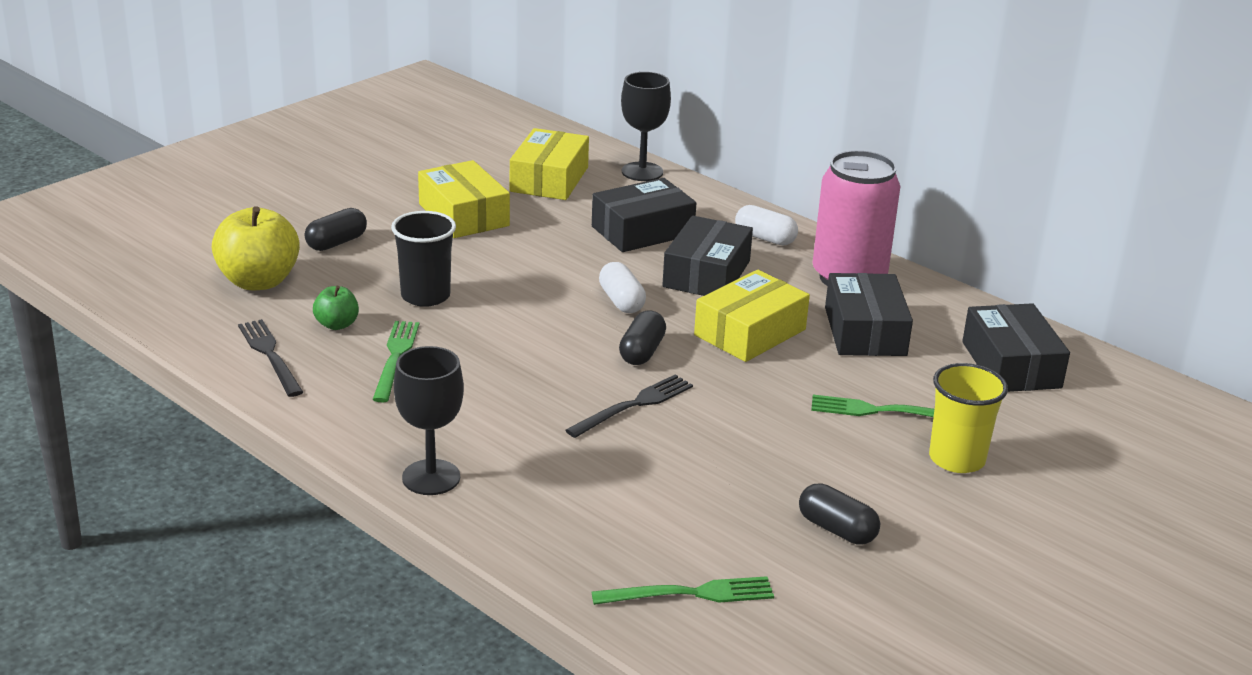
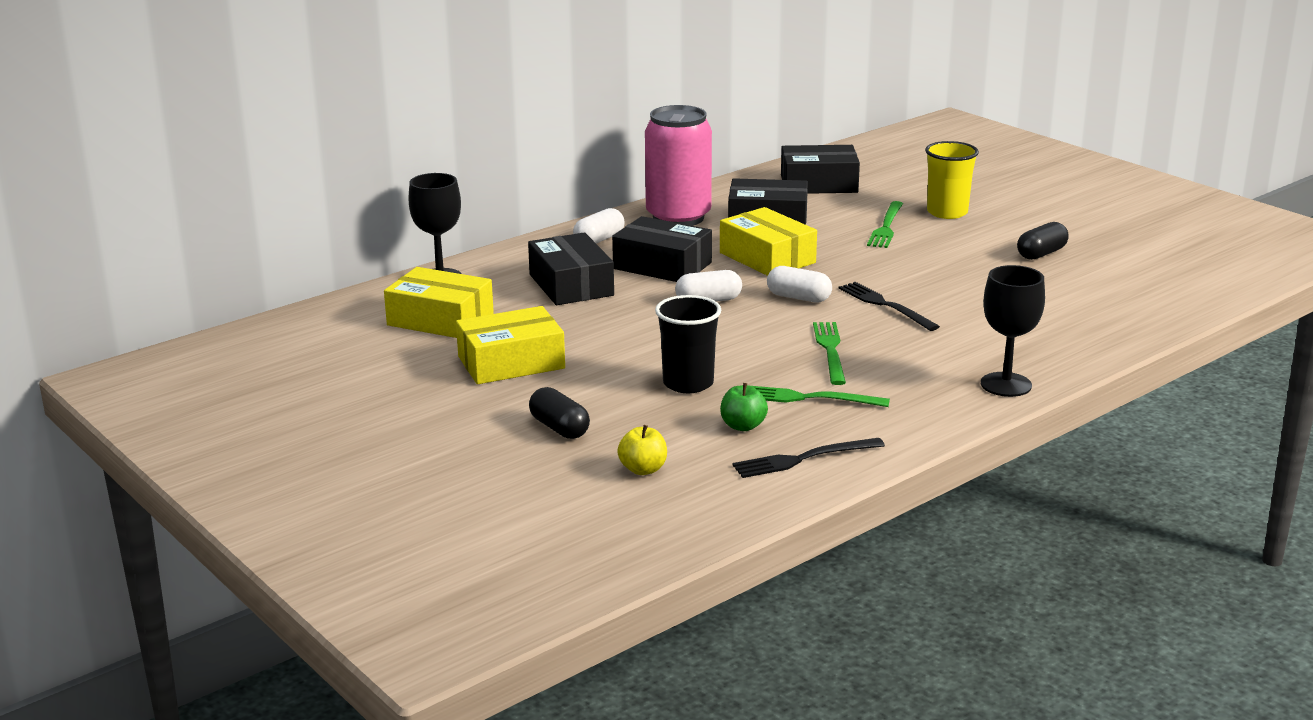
camera: 80 degrees left, 5 degrees down
yellow apple [212,206,300,290] -> yellow apple [617,425,667,475], size x0.51
green fork [592,576,774,605] -> green fork moved to [813,322,846,385]
black capsule [619,310,666,365] -> white capsule [767,266,832,303]

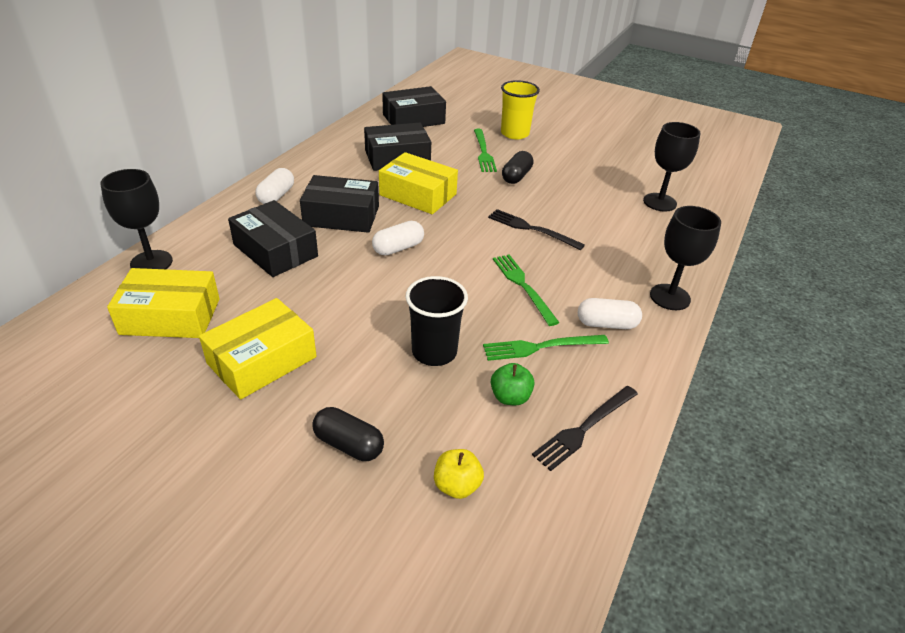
camera: 25 degrees left, 15 degrees up
pink can [645,105,712,226] -> none
white capsule [767,266,832,303] -> white capsule moved to [578,298,642,329]
black capsule [1017,222,1069,260] -> black capsule moved to [502,151,533,184]
none -> black goblet [643,122,701,212]

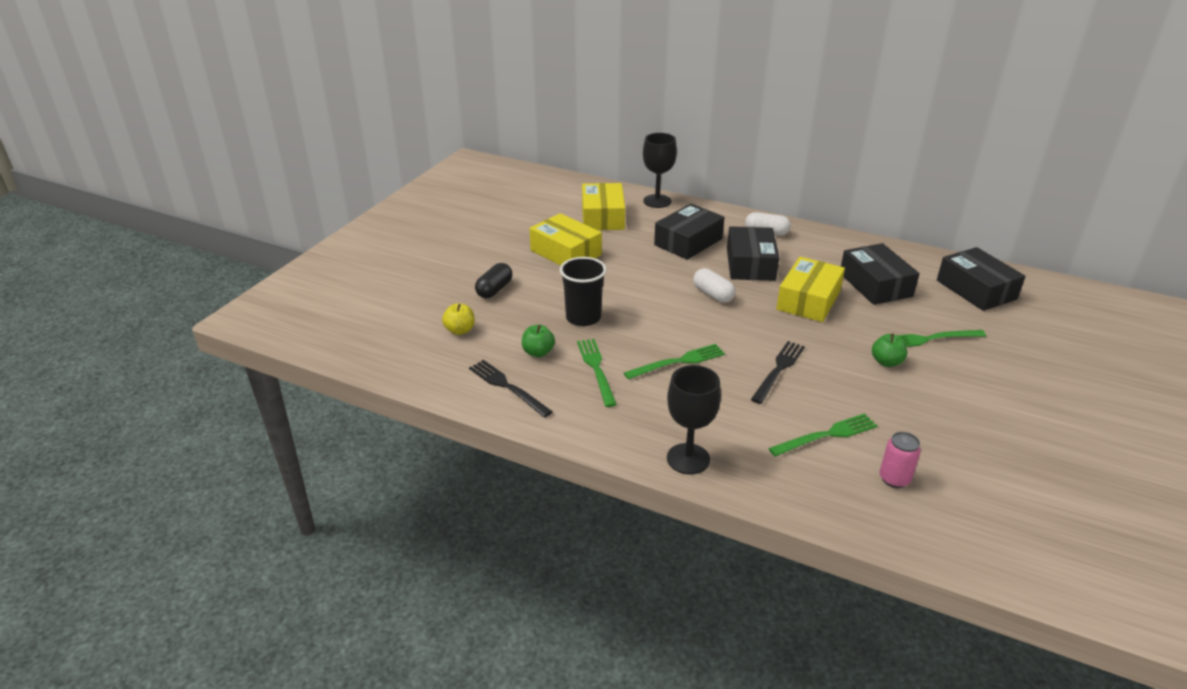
camera: 90 degrees right, 5 degrees down
yellow cup [501,80,540,139] -> none
black capsule [502,151,533,184] -> green apple [872,333,907,367]
white capsule [578,298,642,329] -> none
black goblet [643,122,701,212] -> pink can [880,432,921,488]
none -> green fork [768,413,878,457]

